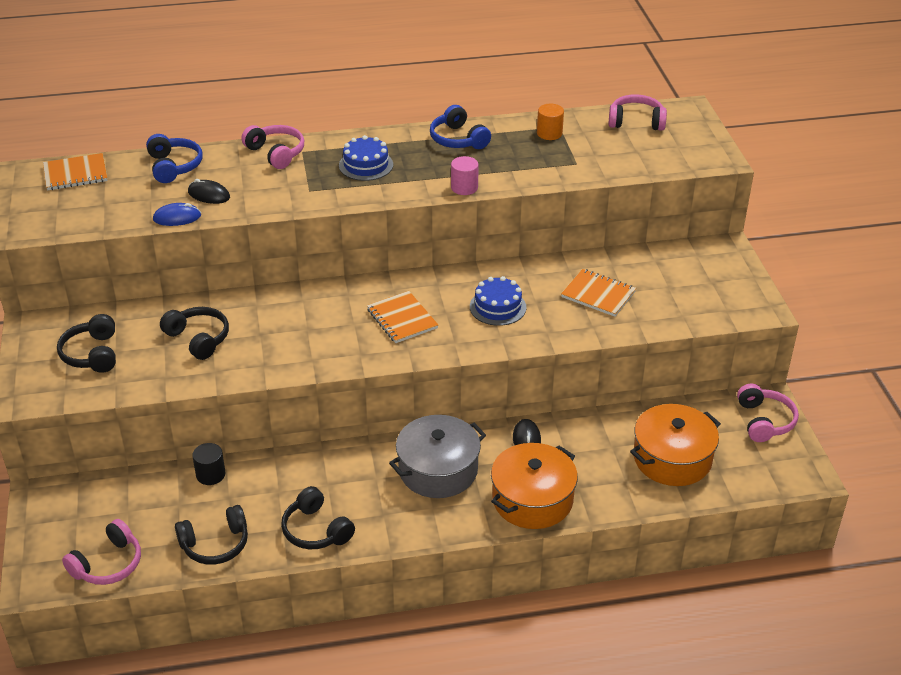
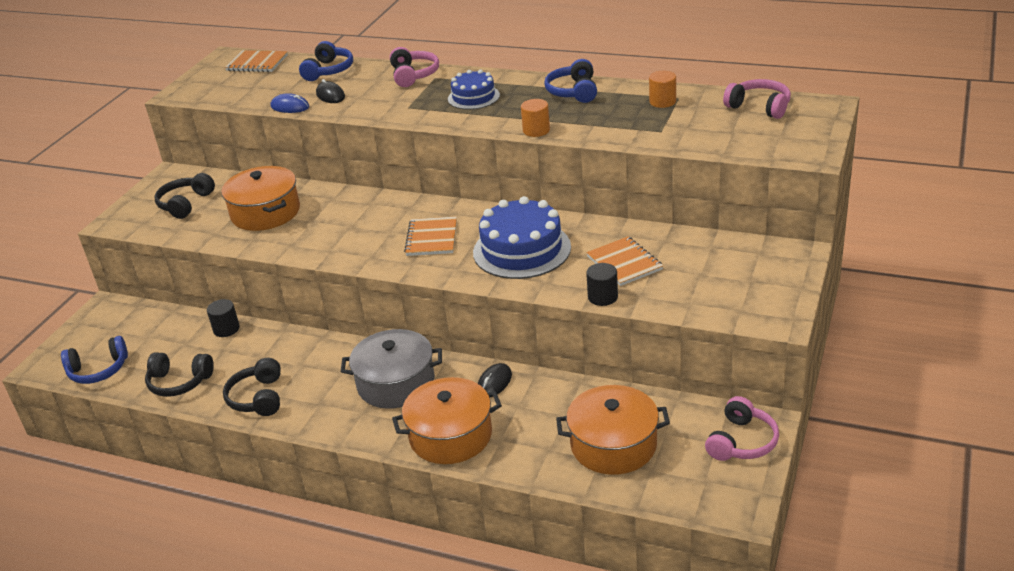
camera: 35 degrees right, 5 degrees down
pink headphones [62,519,141,585] -> blue headphones [61,336,128,384]
black headphones [160,307,229,360] -> orange pot [221,166,300,231]
pink cylinder [451,156,479,195] -> orange cylinder [521,99,550,137]
blue cake [470,276,526,326] -> blue cake [473,196,571,279], size x1.71
none -> black cylinder [586,263,618,306]

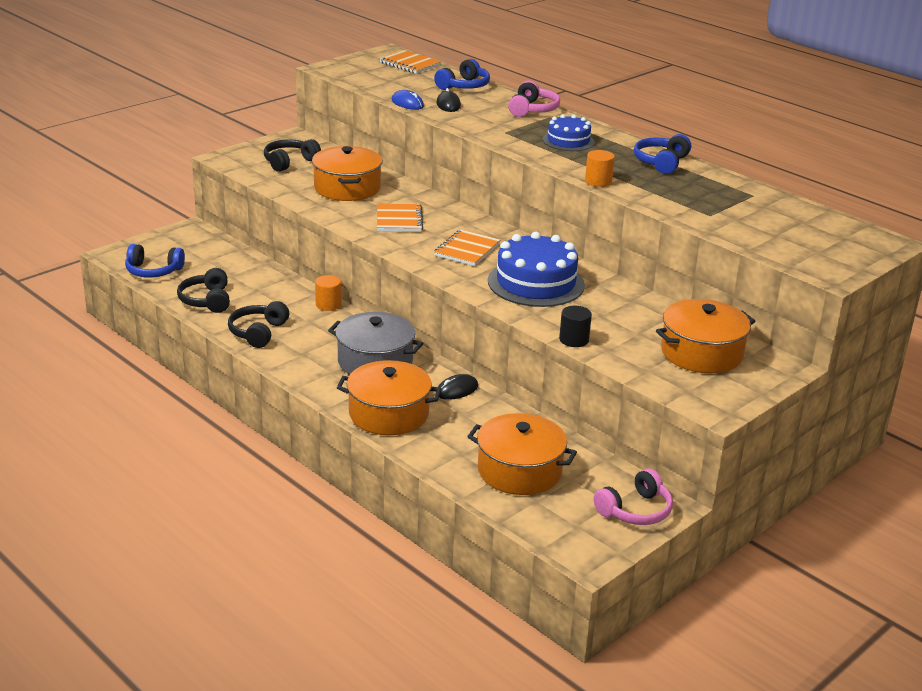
camera: 20 degrees right, 5 degrees down
black headphones [145,352,214,397] -> black headphones turned 45 degrees clockwise [177,268,230,313]
black cylinder [207,299,240,337] -> none
orange notebook [586,236,663,286] -> orange notebook moved to [377,203,423,232]
orange cylinder [649,71,676,108] -> orange cylinder moved to [315,275,342,311]
pink headphones [723,79,791,119] -> none
none -> orange pot [656,299,755,373]

